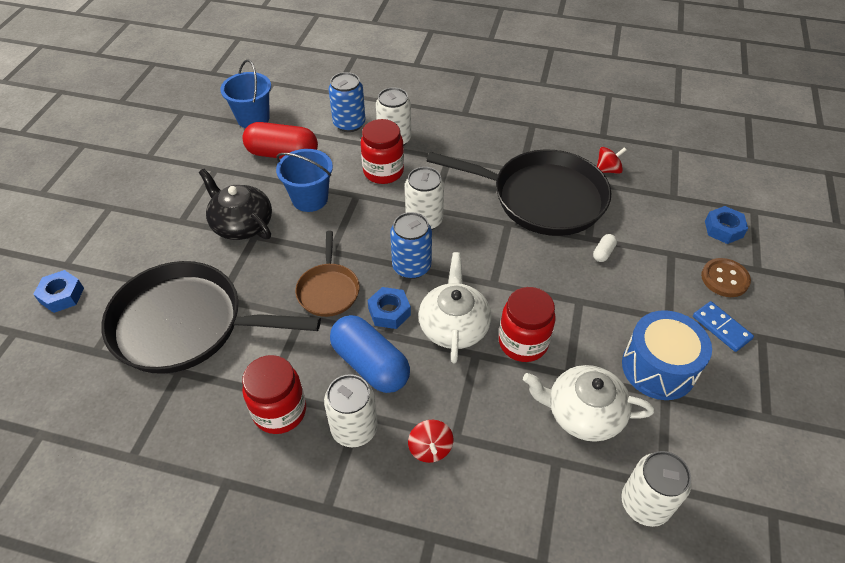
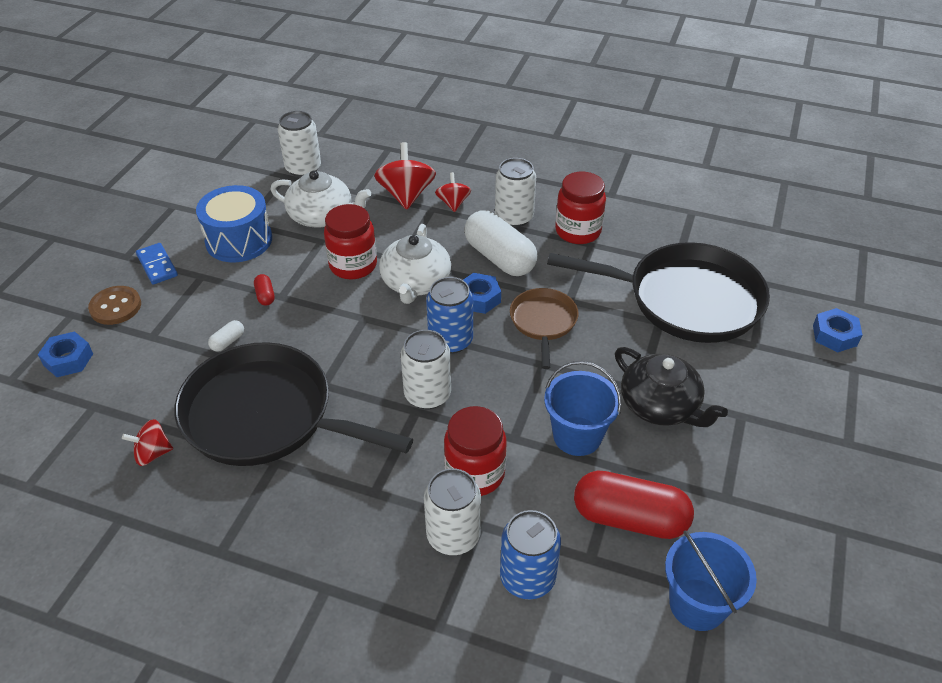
camera: 175 degrees left, 5 degrees down
blue capsule [330,315,410,393] -> white capsule [464,210,537,276]
none -> red capsule [254,274,275,306]
none -> red spinning top [374,142,436,210]

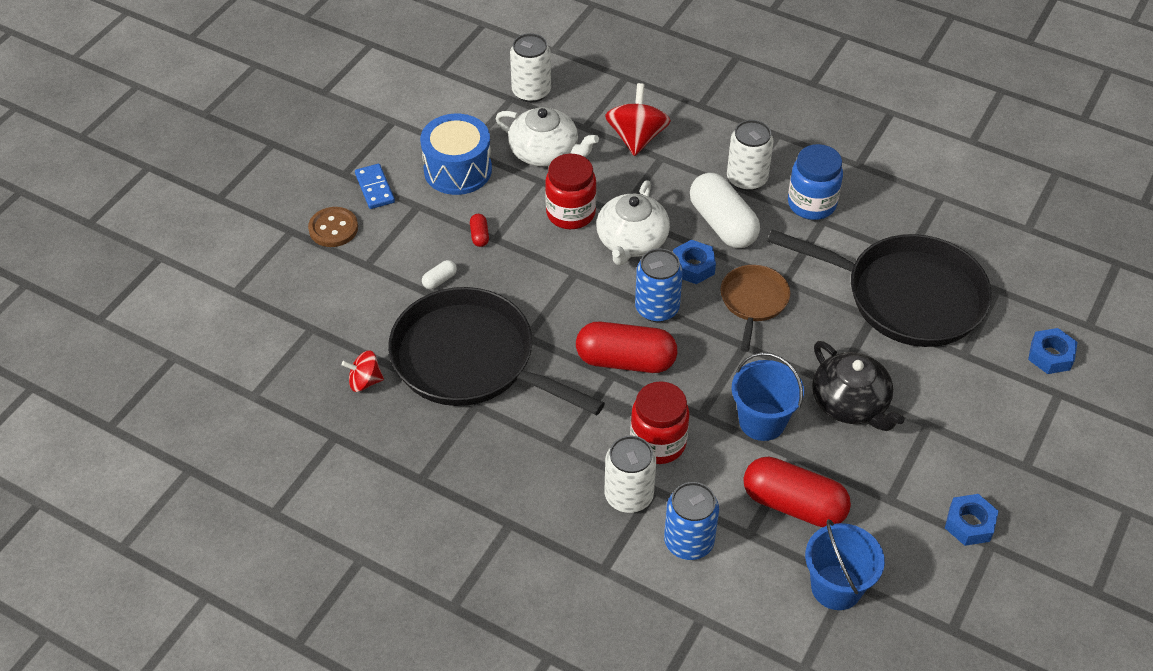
camera: 10 degrees right, 5 degrees up
blue nut [38,331,93,377] -> blue nut moved to [945,494,999,546]
white can [401,330,451,410] -> red capsule [576,322,677,373]
red spinning top [435,172,471,212] -> none
red jar [555,172,606,244] -> blue jar [788,144,843,220]

